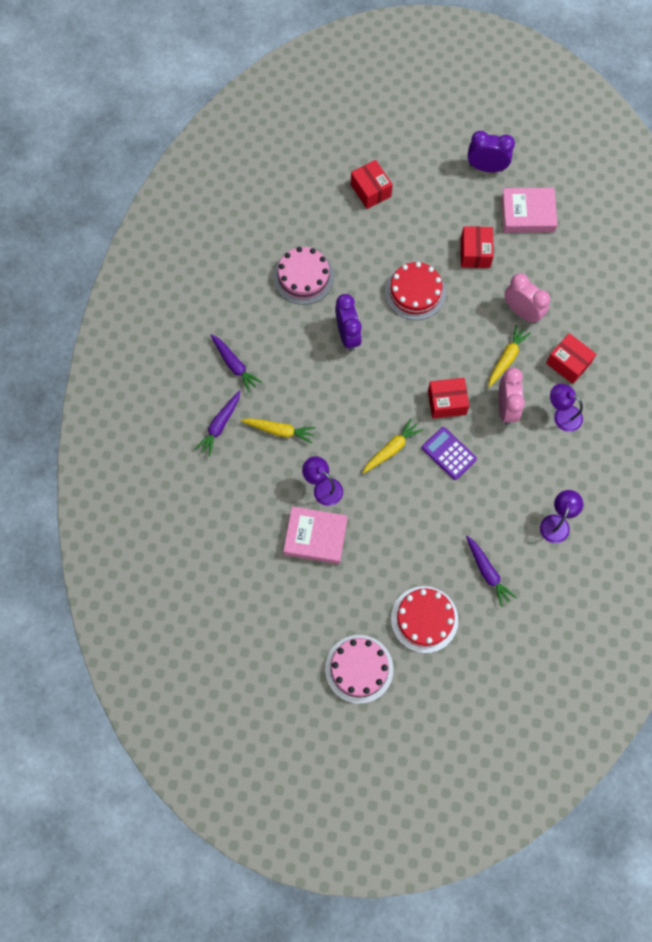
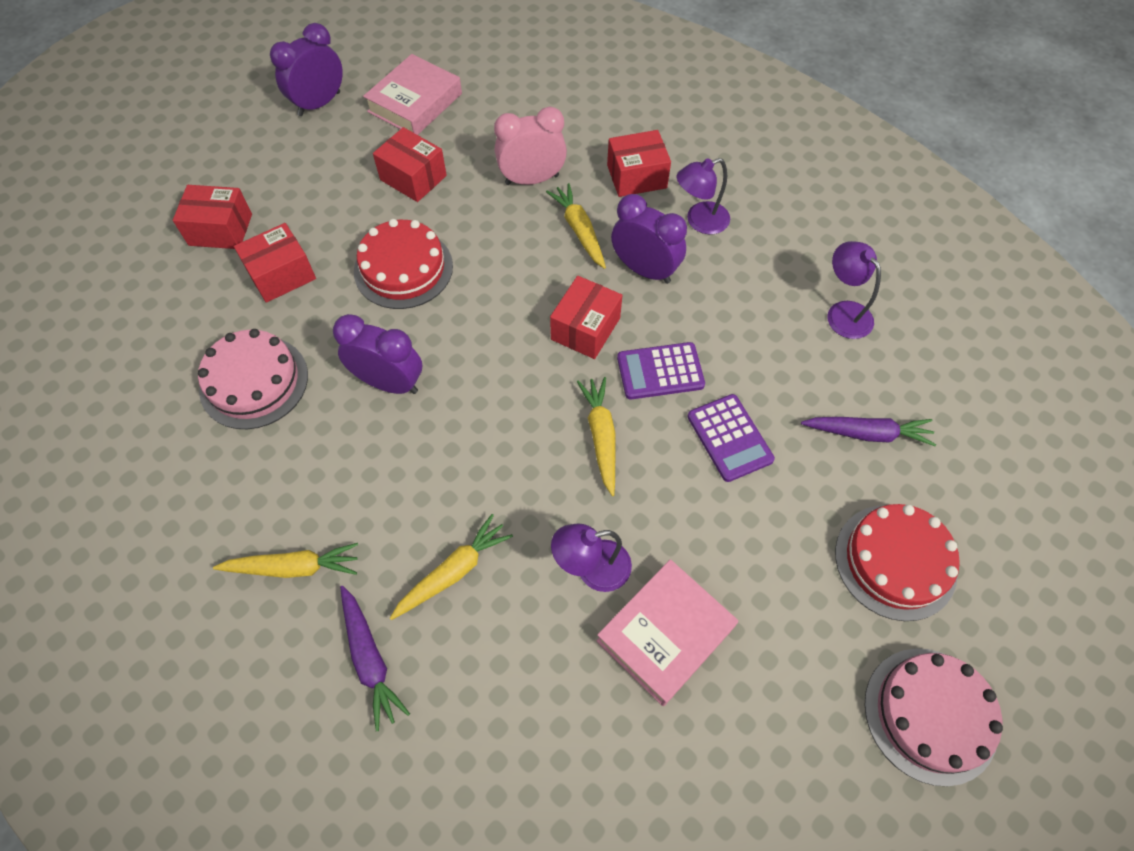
camera: 55 degrees left, 10 degrees down
purple carrot [210,334,262,392] -> yellow carrot [213,543,358,578]
pink clock [499,368,525,425] -> purple clock [611,194,687,284]
none -> red box [234,223,316,303]
none -> purple calculator [688,394,775,482]

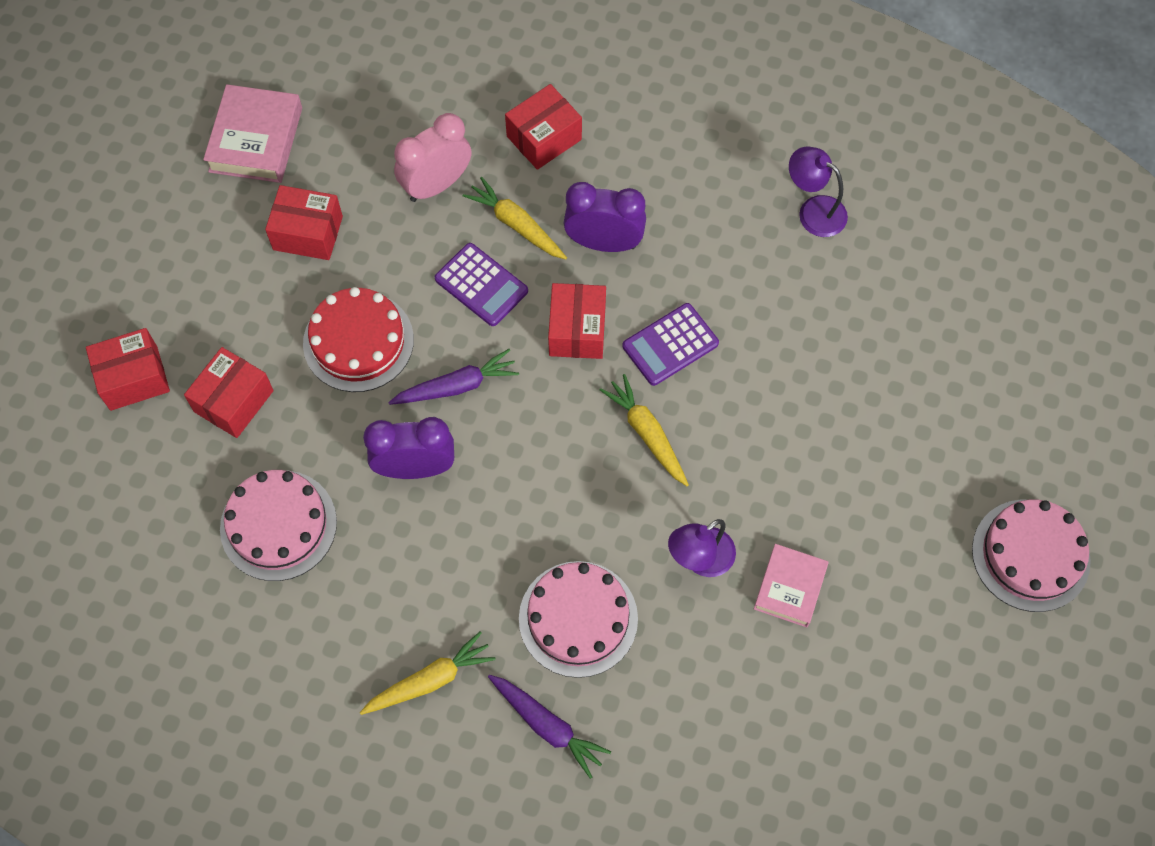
camera: 25 degrees left, 5 degrees up
purple clock [270,23,343,116] -> none
yellow carrot [390,514,513,620] -> pink cake [519,561,638,678]
pink book [597,559,738,706] -> pink book [754,544,829,627], size x0.66
purple lamp [677,158,730,234] -> none
purple calculator [688,394,775,482] -> purple calculator moved to [435,243,528,326]
purple carrot [801,417,936,446] -> purple carrot moved to [388,349,519,405]
red cake [835,504,960,621] -> none

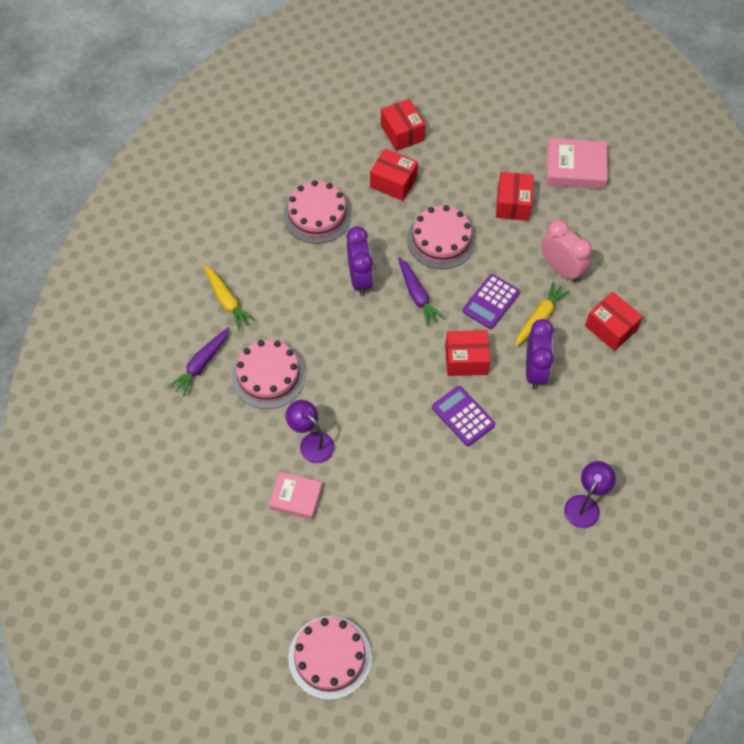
camera: 85 degrees right, 5 degrees down
red cake [303,287,414,392] -> pink cake [407,205,476,269]
yellow carrot [600,374,689,486] -> none

